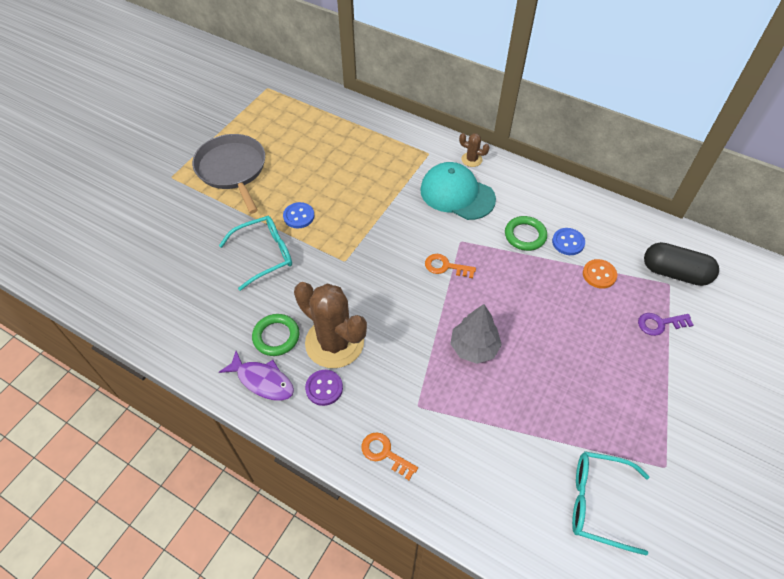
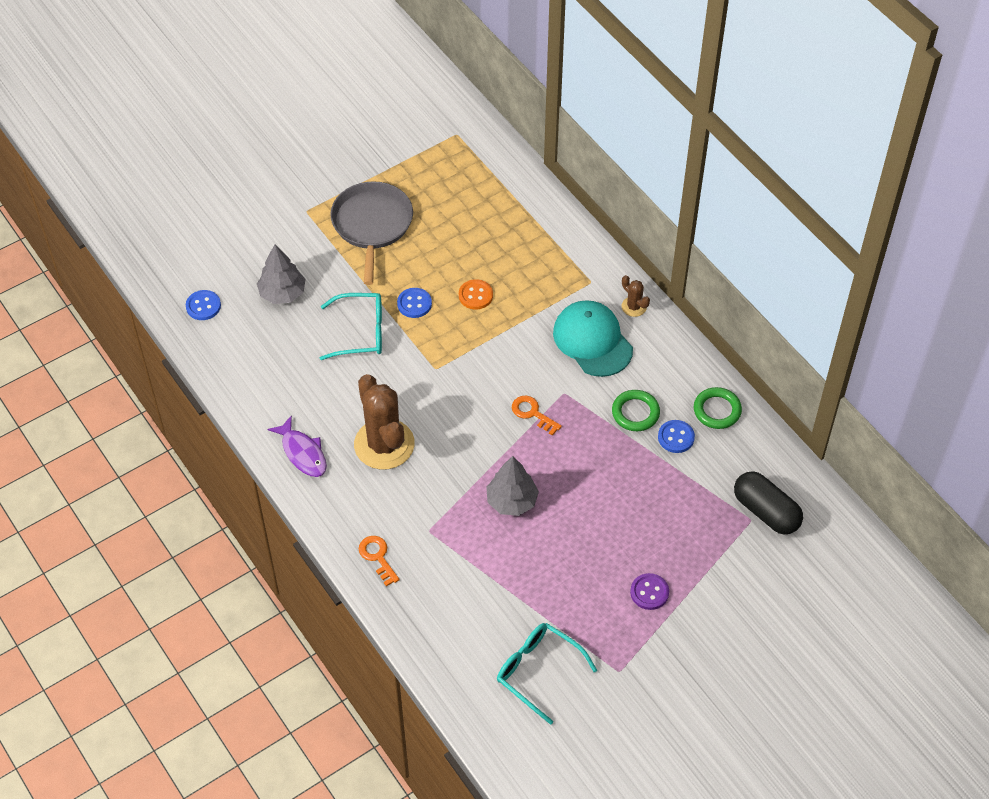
camera: 25 degrees right, 0 degrees up
green ring [252,314,299,356] -> green ring moved to [694,387,742,429]
purple button [305,370,343,406] -> purple button moved to [630,573,669,610]
orange button [583,259,617,289] -> orange button moved to [459,279,493,310]
purple key [638,313,694,336] -> none
none -> blue button [186,290,221,320]
none -> grey tree [257,244,305,304]

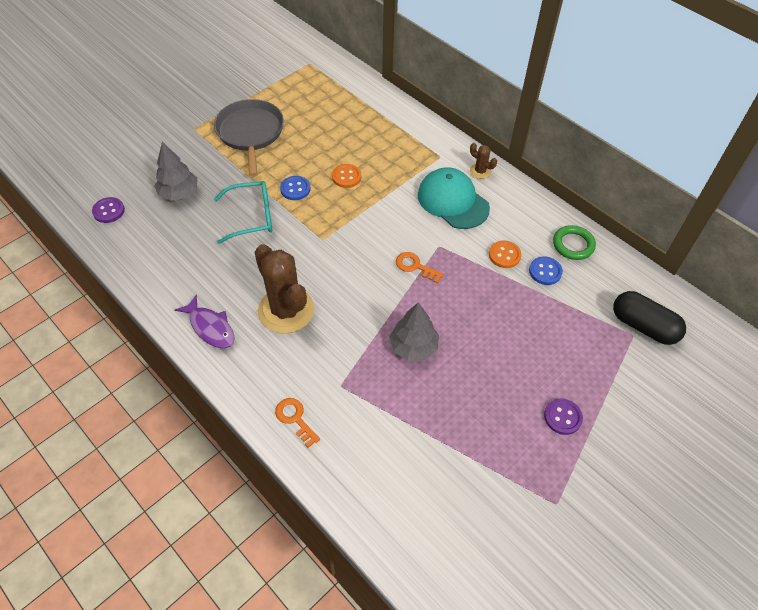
camera: 10 degrees left, 0 degrees up
blue button [186,290,221,320] -> purple button [92,197,125,223]
turquoise glasses [497,623,597,725] -> none
green ring [612,390,660,431] -> orange button [489,240,522,268]

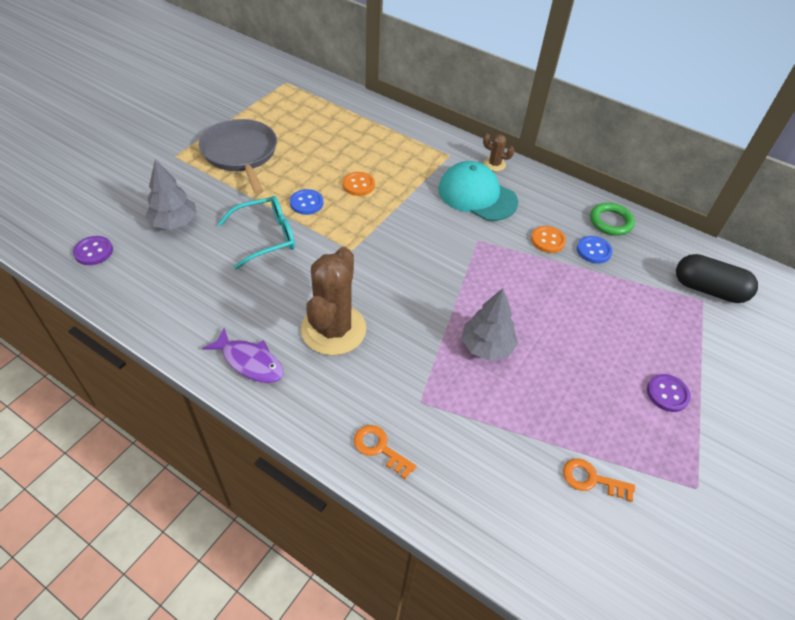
camera: 15 degrees left, 5 degrees down
brown cactus [254,244,315,334] -> brown cactus turned 60 degrees clockwise [301,247,366,356]
orange key [396,252,444,283] -> orange key moved to [563,459,635,502]

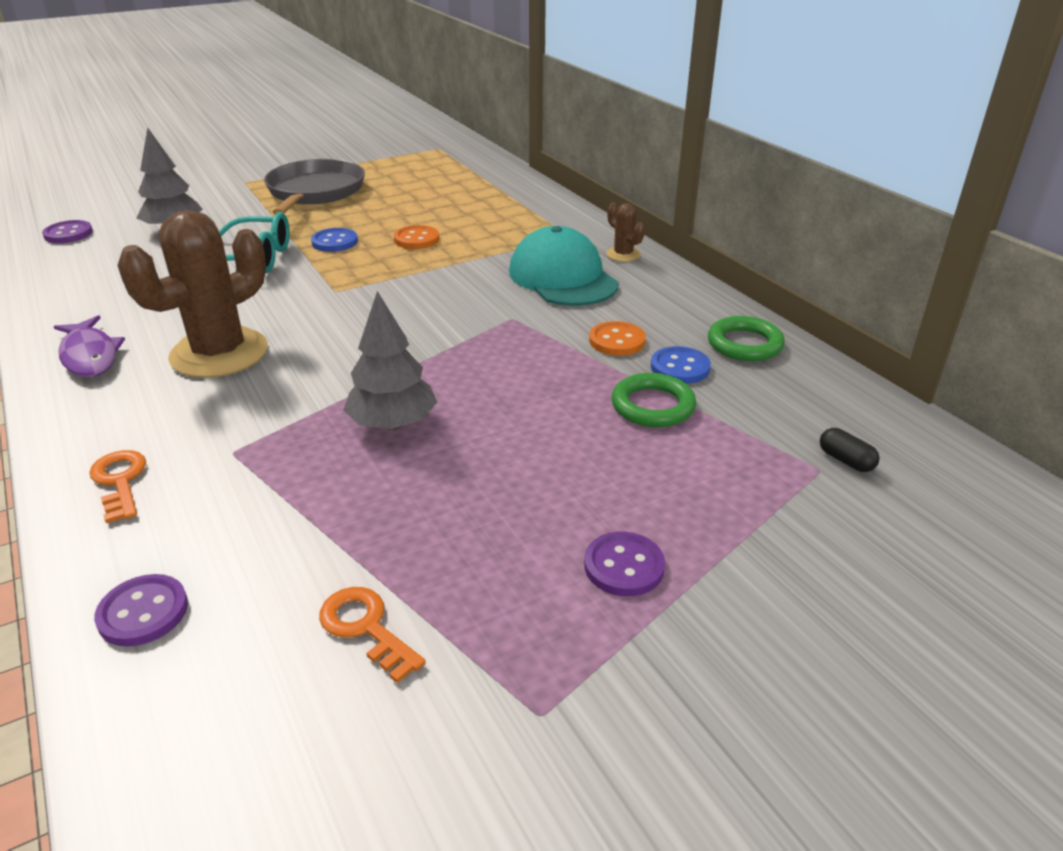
camera: 30 degrees right, 15 degrees down
black capsule [676,254,758,303] -> black capsule [820,428,880,472], size x0.43
none -> purple button [94,574,188,647]
none -> green ring [611,373,696,427]

